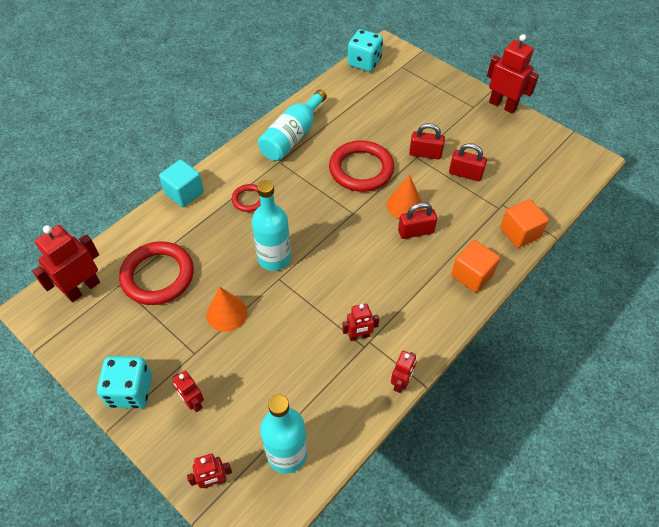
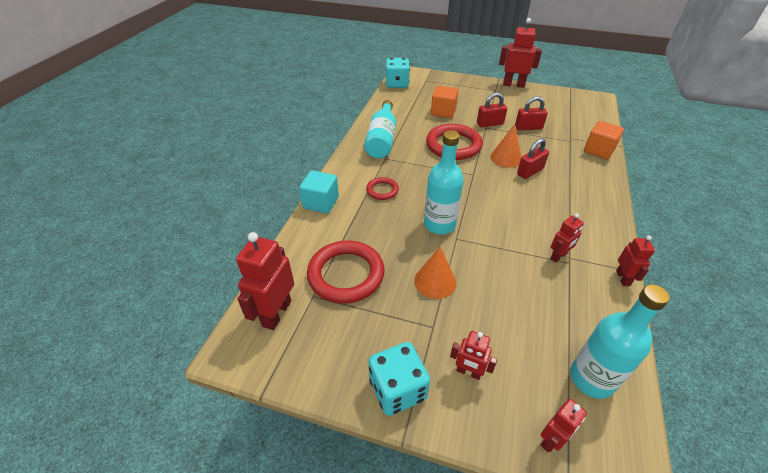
camera: 25 degrees left, 10 degrees down
orange cube [451,240,500,292] -> orange cube moved to [431,86,459,118]

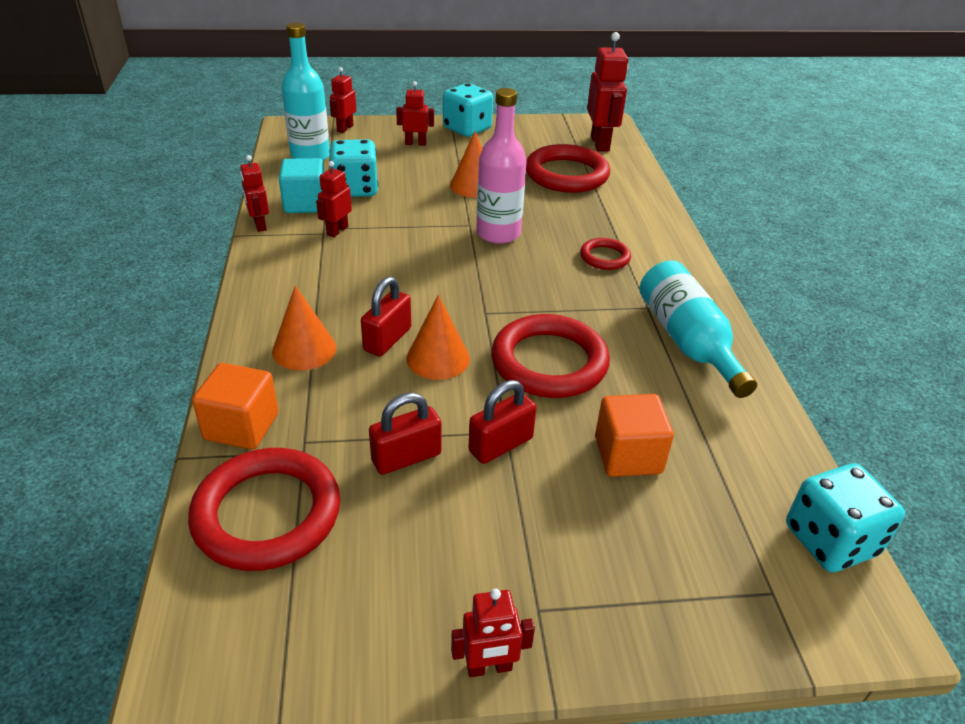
camera: 155 degrees right, 5 degrees down
turquoise cube [299,170,339,213] -> turquoise cube moved to [279,158,325,213]
turquoise bottle [424,130,464,235] -> pink bottle [476,88,527,244]
red robot [499,18,542,88] -> red robot [451,588,535,677], size x0.57
none -> red ring [188,448,341,571]
none -> orange cone [272,286,336,371]
none -> turquoise dice [329,139,378,197]

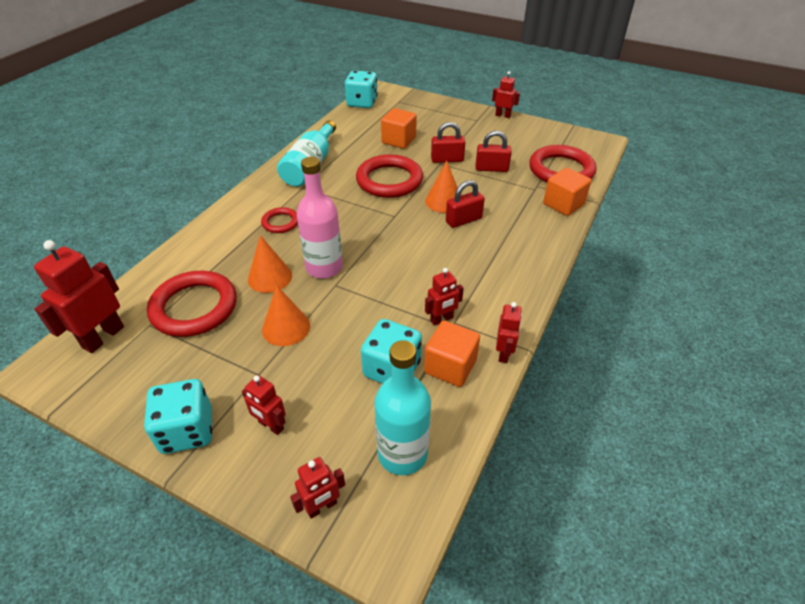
camera: 145 degrees left, 5 degrees up
orange cone [272,286,336,371] -> orange cone moved to [248,235,292,293]
turquoise cube [279,158,325,213] -> orange cube [424,321,480,387]

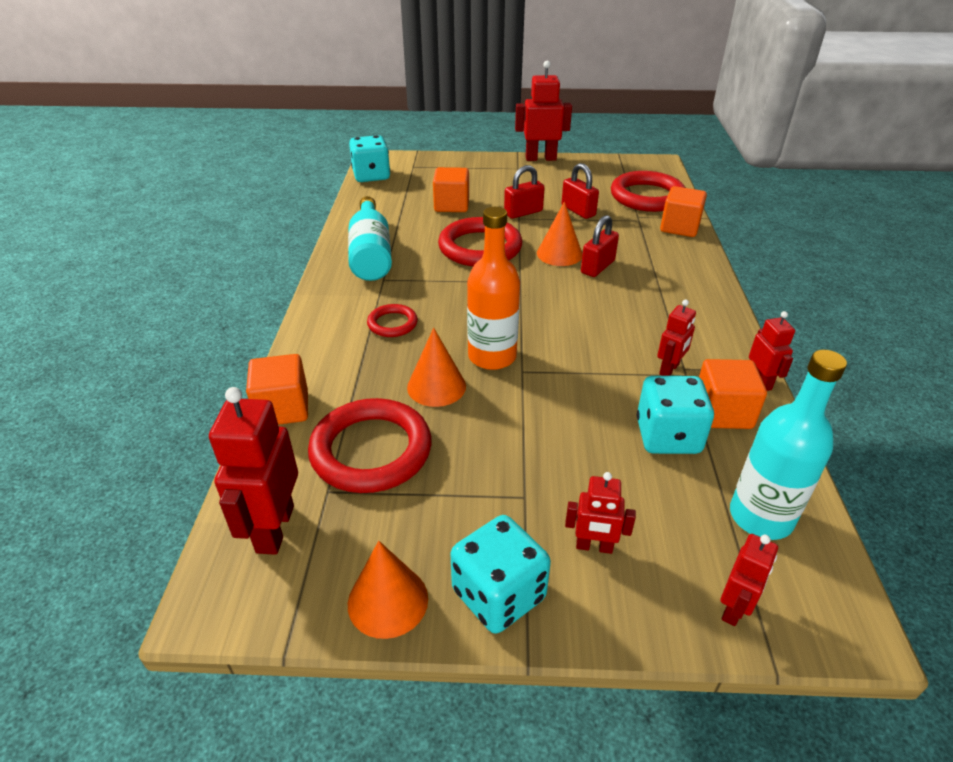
camera: 25 degrees left, 5 degrees down
orange cone [262,285,310,346] -> orange cone moved to [348,541,428,639]
pink bottle [297,157,343,279] -> orange bottle [467,207,520,370]
red padlock [476,131,512,172] -> red padlock turned 75 degrees clockwise [562,163,599,219]
red robot [492,71,520,118] -> red robot [515,61,572,161], size x1.75
none -> orange cube [246,354,308,425]

